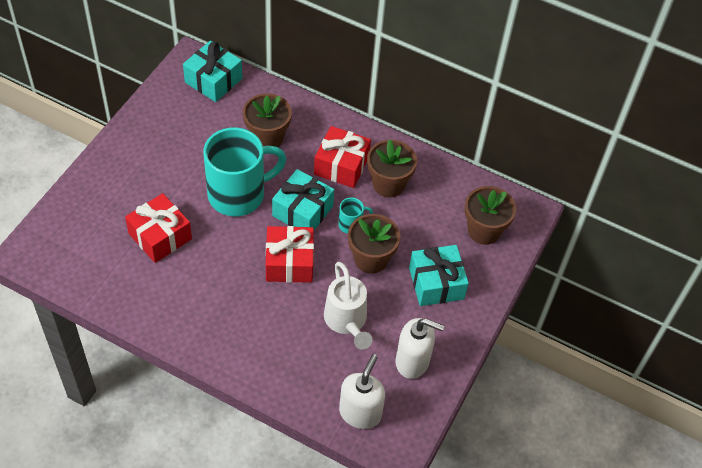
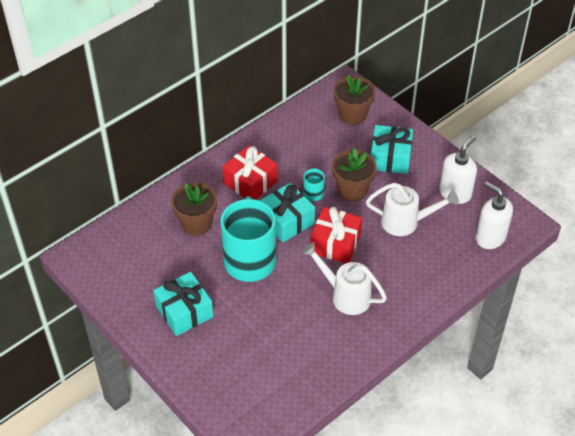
camera: 65 degrees left, 5 degrees down
red gift [125,193,192,263] -> none
turquoise gift [183,41,242,102] -> turquoise gift moved to [153,272,213,336]
brown flower pot [367,139,417,197] -> none
none -> white watering can [302,242,387,315]

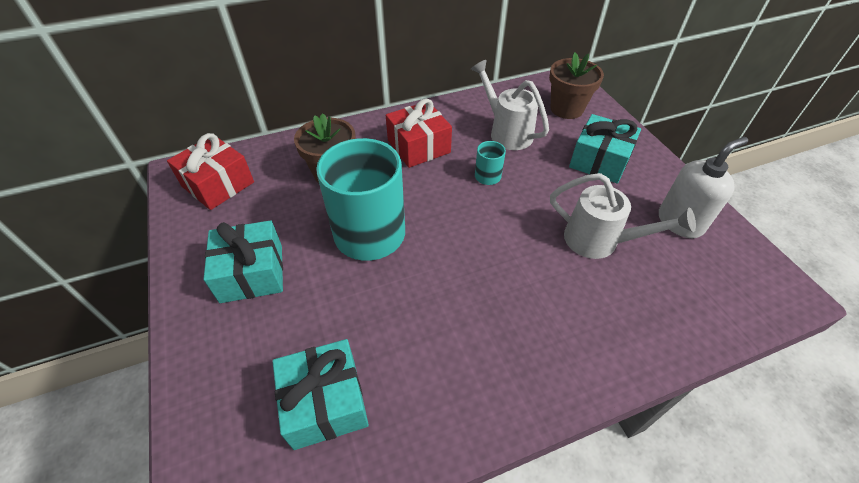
camera: 20 degrees right, 0 degrees up
turquoise gift [260,183,315,243] -> turquoise gift moved to [272,339,369,450]
white watering can [302,242,387,315] -> white watering can moved to [471,60,549,150]
red gift [310,207,362,264] -> red gift moved to [167,133,254,210]
brown flower pot [332,148,377,202] -> none
white soap dispenser [476,181,513,249] -> none

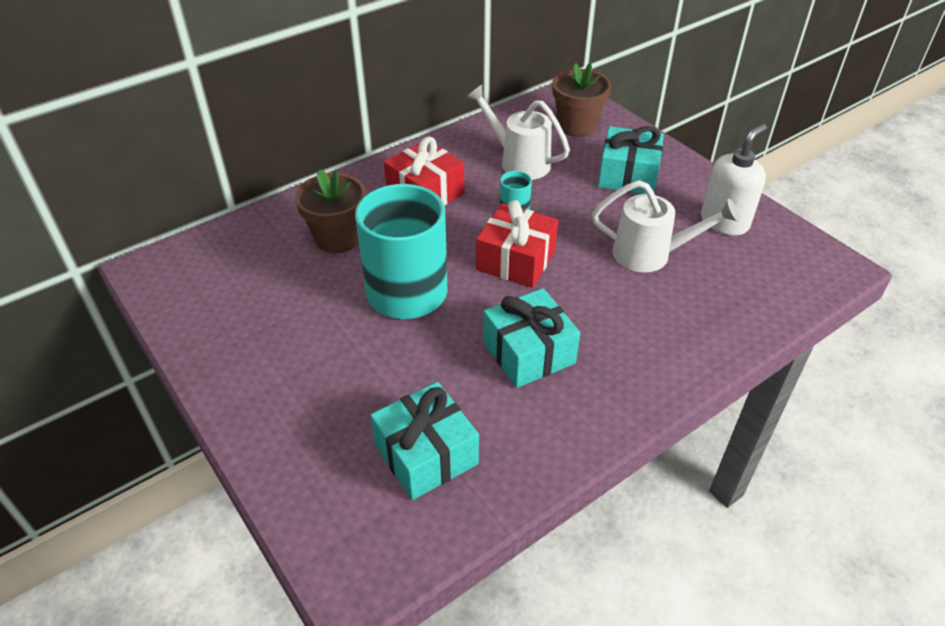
camera: 15 degrees left, 5 degrees down
red gift [167,133,254,210] -> red gift moved to [476,200,558,288]
turquoise gift [204,220,283,303] -> turquoise gift moved to [483,288,580,388]

